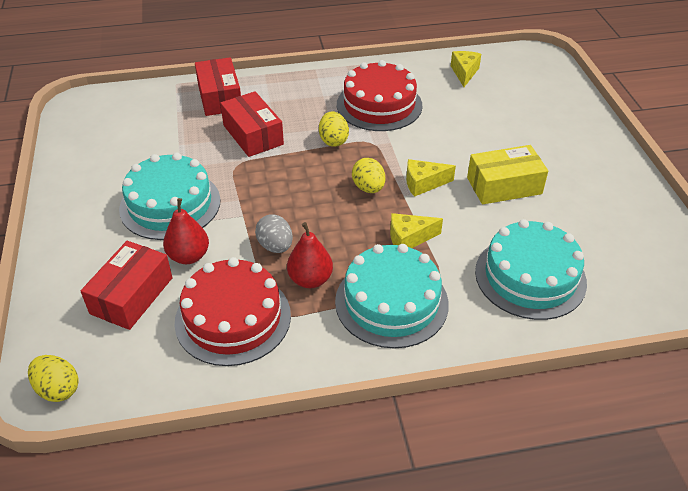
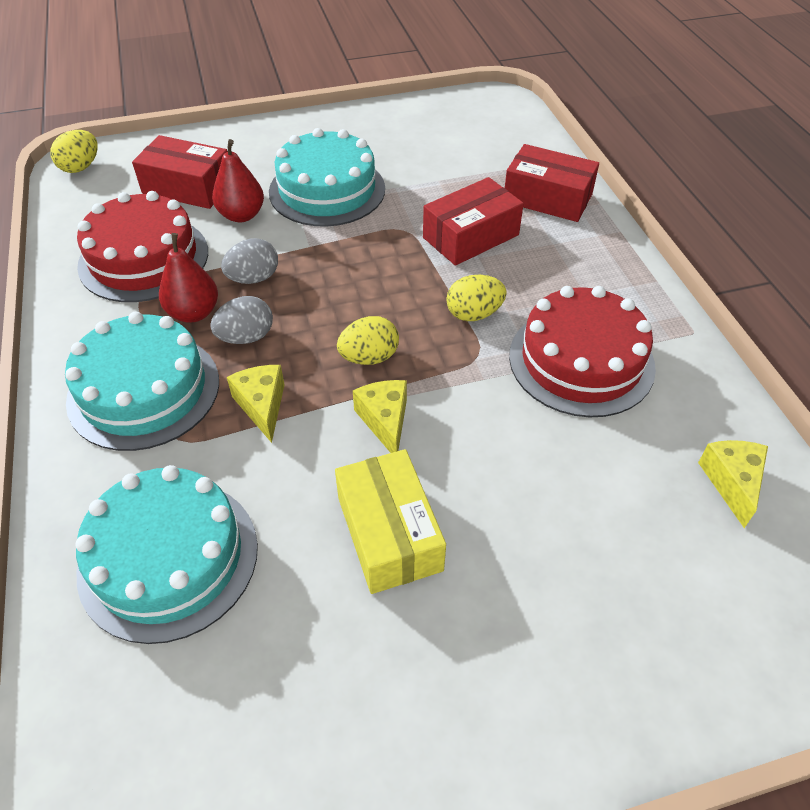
camera: 85 degrees right, 5 degrees up
red box [195,57,241,116] -> red box turned 45 degrees clockwise [505,144,599,222]
yellow cheese [451,51,481,87] -> yellow cheese turned 90 degrees counterclockwise [698,440,768,528]
none -> grey egg [210,296,273,344]

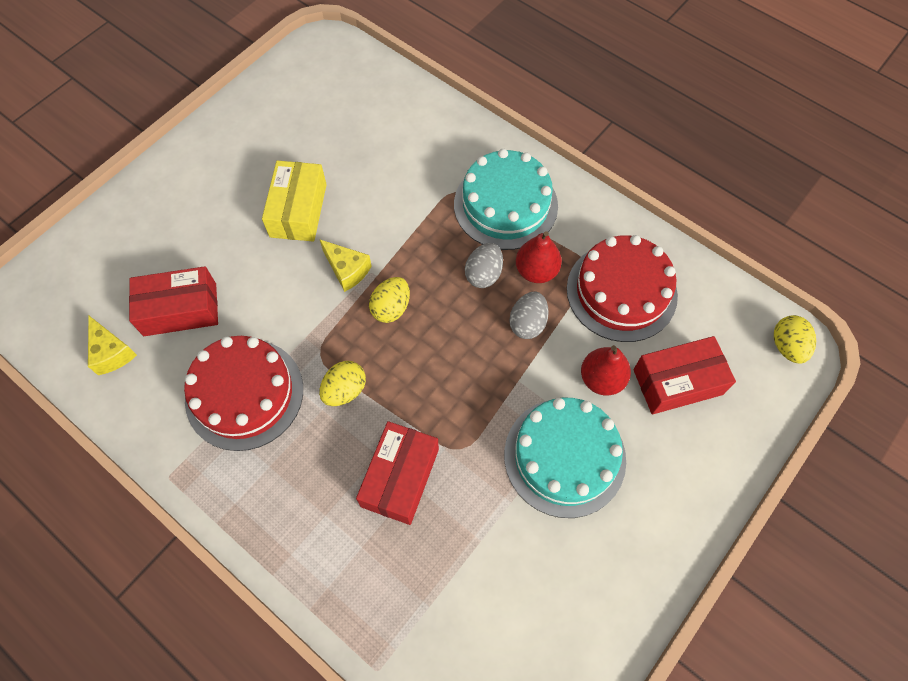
camera: 145 degrees right, 15 degrees up
turquoise cake [75,465,258,644] -> none
yellow cheese [227,365,285,443] -> none
yellow box [335,449,446,594] -> yellow box turned 60 degrees clockwise [262,160,327,242]
red box [505,144,599,222] -> red box moved to [129,266,218,336]

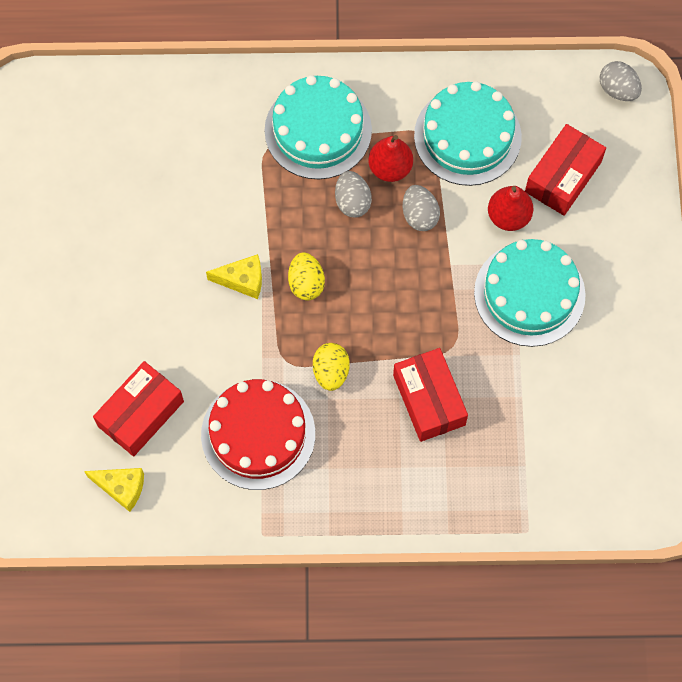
camera: 40 degrees left, 5 degrees up
yellow box [262,160,327,242] -> none
red cake [567,235,678,342] -> turquoise cake [414,81,522,186]
yellow egg [774,315,816,364] -> grey egg [600,61,642,101]

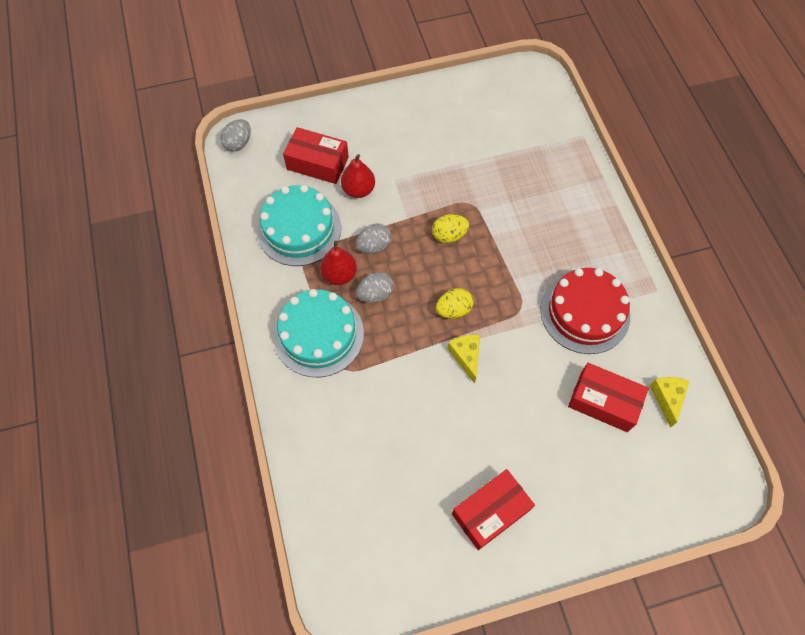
camera: 105 degrees left, 5 degrees down
yellow egg [313,343,349,391] -> yellow egg moved to [432,214,469,243]
red box [393,348,468,442] -> red box moved to [452,469,535,550]
turquoise cake [474,239,586,347] -> none

